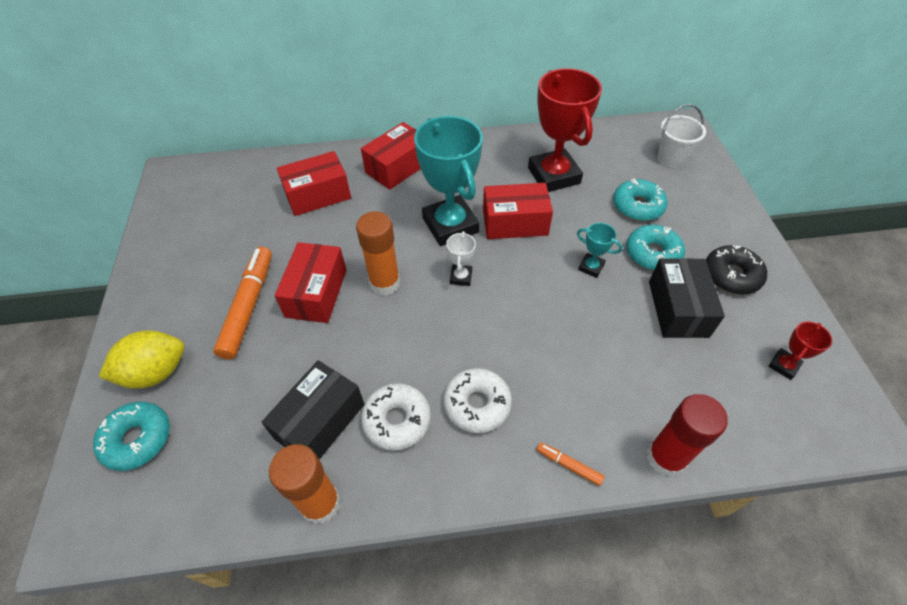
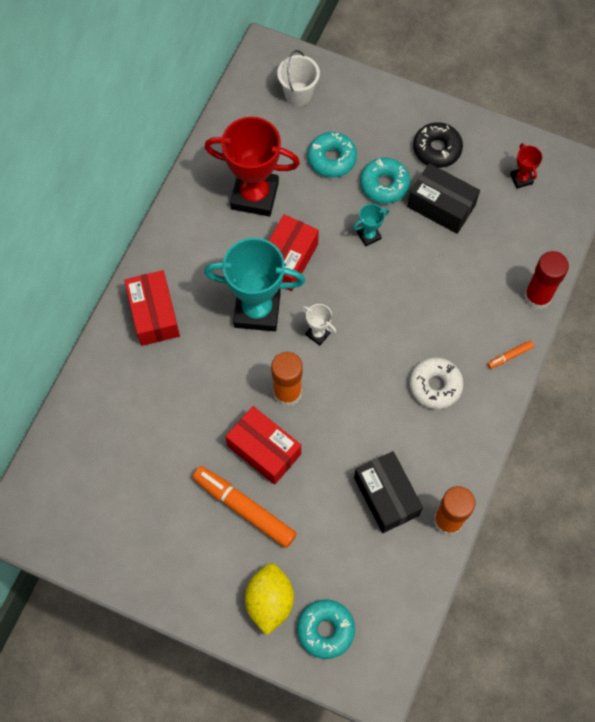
camera: 60 degrees left, 15 degrees up
red box [277,151,351,216] -> none
white donut [361,383,431,451] -> none

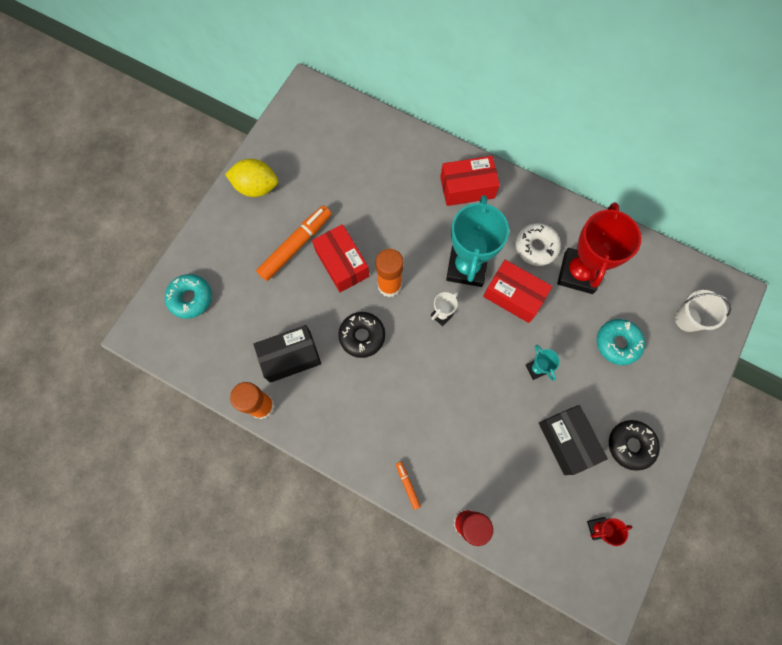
camera: 95 degrees right, 5 degrees up
red box [226,406,301,485] -> red box turned 75 degrees counterclockwise [312,224,369,292]
yellow lemon [245,563,294,636] -> yellow lemon moved to [225,159,278,197]
turquoise donut [360,158,410,204] -> none
black box [407,163,480,234] -> black box turned 60 degrees counterclockwise [539,405,608,475]
white donut [409,358,463,409] -> white donut moved to [515,223,561,266]
none -> black donut [338,312,385,358]

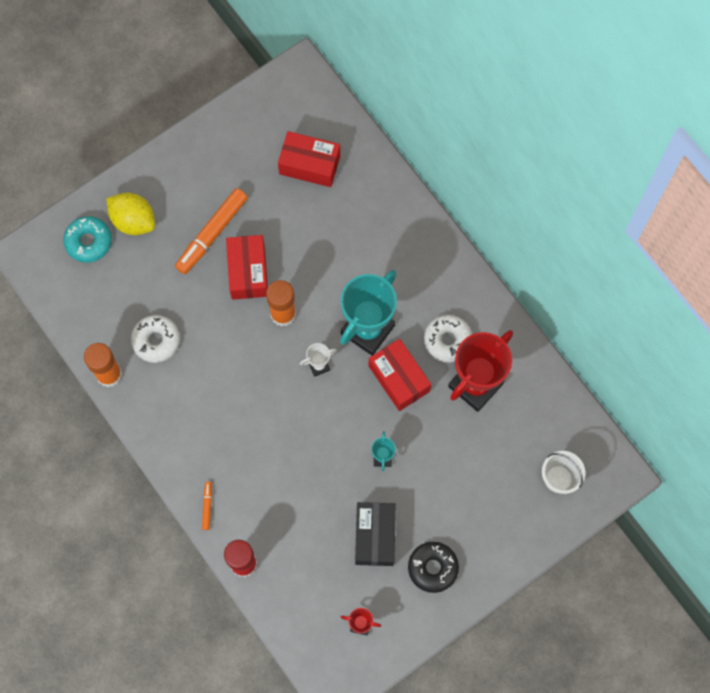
camera: 25 degrees right, 0 degrees up
yellow lemon [225,159,278,197] -> yellow lemon moved to [106,193,155,235]
black box [253,325,321,383] -> white donut [131,315,180,363]
orange marker [256,205,332,281] -> orange marker turned 150 degrees clockwise [175,188,248,274]
black donut [338,312,385,358] -> none
red box [440,156,500,206] -> red box moved to [278,131,340,187]
turquoise donut [597,319,645,365] -> none

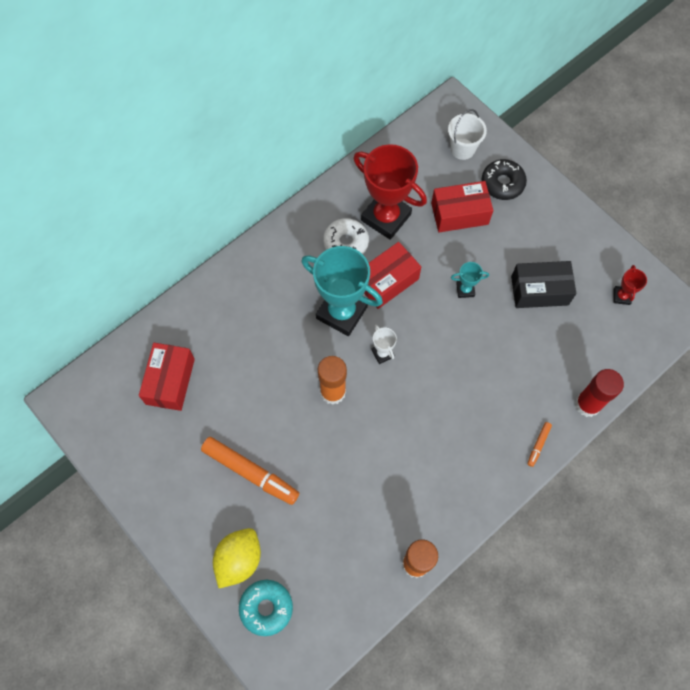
camera: 95 degrees left, 5 degrees down
white donut [131,315,180,363] -> none
orange marker [202,482,212,530] -> orange marker turned 60 degrees counterclockwise [528,422,552,467]
red box [226,235,268,300] -> red box moved to [431,181,493,232]
black donut [408,541,459,593] -> black donut moved to [482,159,527,200]

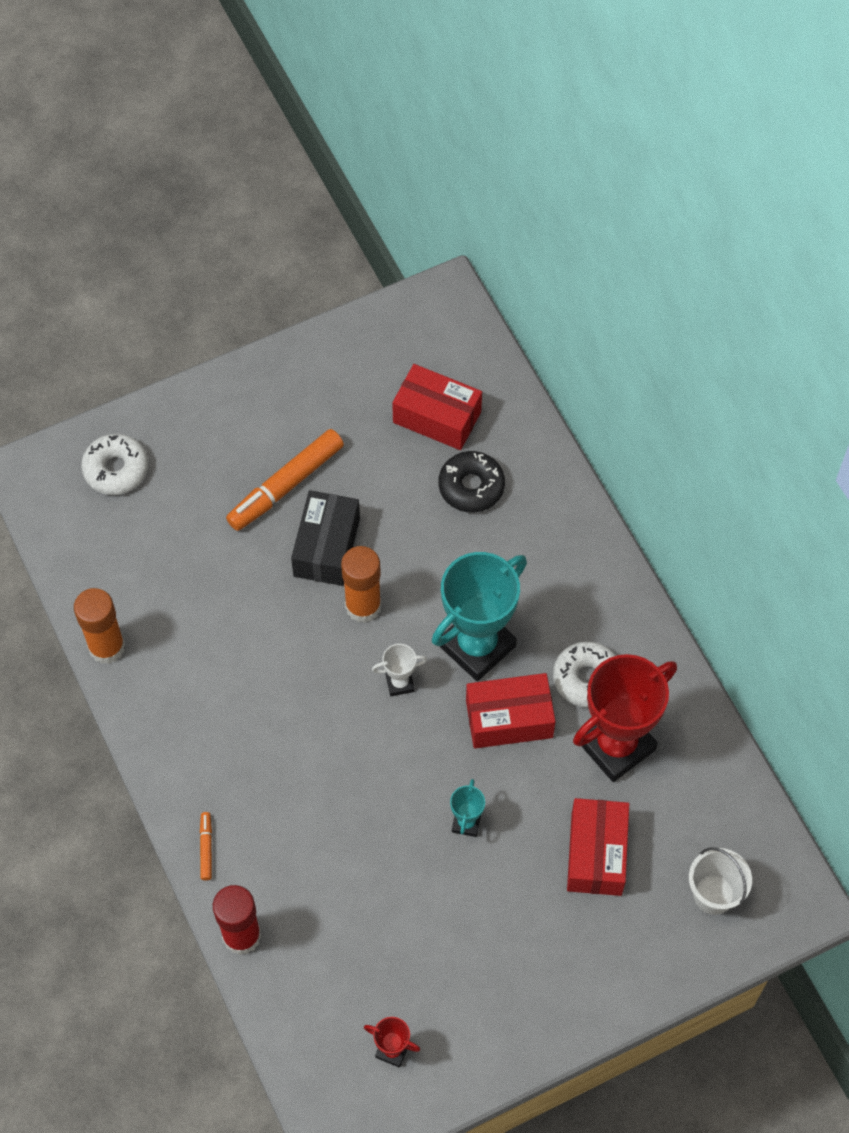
camera: 105 degrees right, 5 degrees down
yellow lemon [213,528,261,588] -> none
turquoise donut [239,580,293,636] -> white donut [81,434,148,495]
red box [364,242,421,309] -> red box turned 75 degrees counterclockwise [466,673,556,748]
black donut [482,159,527,200] -> black donut moved to [438,451,505,513]
black box [511,261,576,308] -> black box moved to [291,490,360,586]
orange marker [528,422,552,467] -> orange marker turned 45 degrees clockwise [200,812,212,880]

